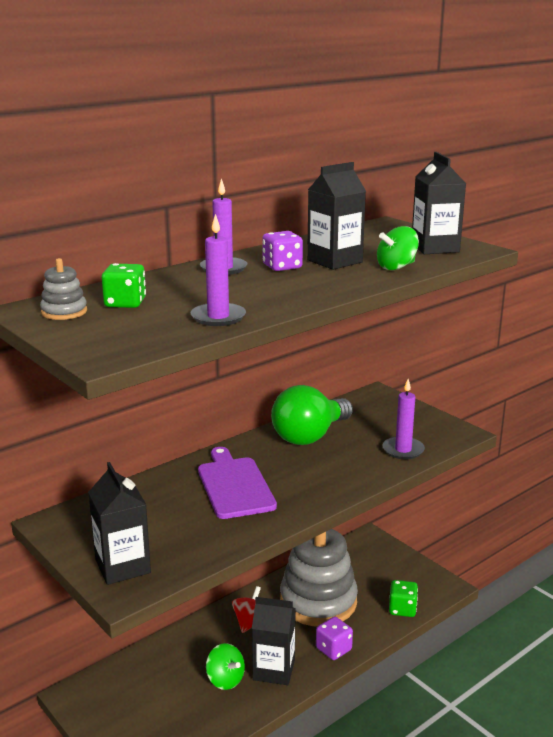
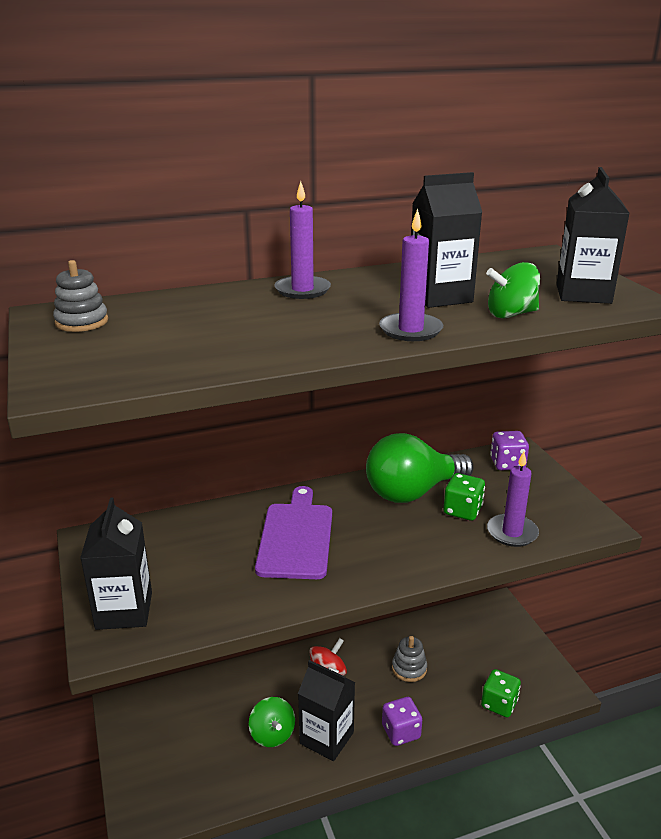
camera: 20 degrees right, 5 degrees up
green dice [102,263,146,308] -> green dice moved to [443,473,485,521]
purple candle [190,214,246,326] -> purple candle moved to [379,208,443,341]
purple dice [262,231,303,271] -> purple dice moved to [490,431,529,470]
grey stacking toy [280,529,358,626] -> grey stacking toy [392,636,427,682], size x0.41

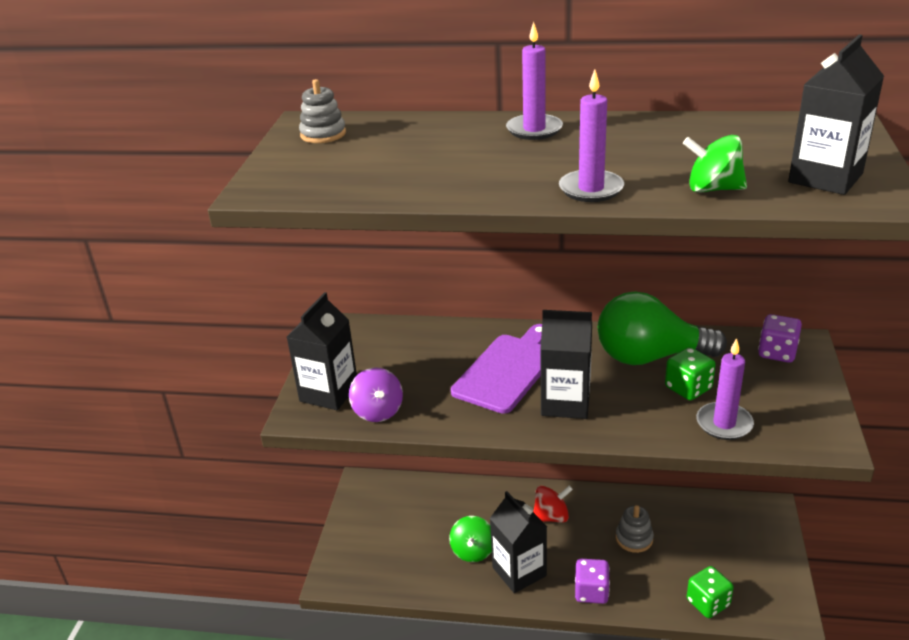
camera: 30 degrees right, 5 degrees up
black carton [411,172,482,308] -> black carton moved to [540,310,592,419]
none -> purple spinning top [349,367,403,422]

